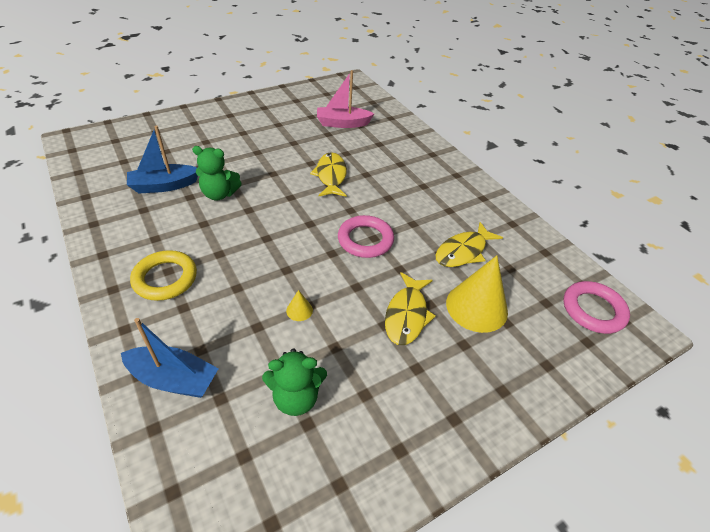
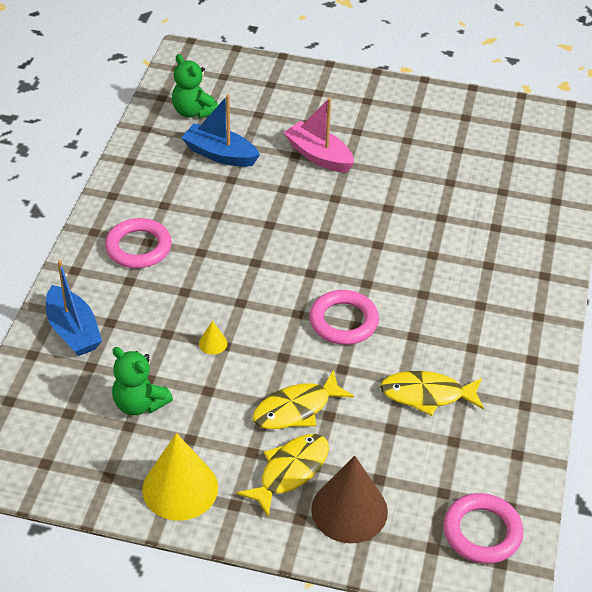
camera: 45 degrees right, 0 degrees up
yellow ring [130,250,197,301] -> pink ring [105,218,172,268]
green teddy bear [192,146,242,200] -> green teddy bear moved to [172,54,218,119]
yellow fish [310,152,347,197] -> yellow fish moved to [237,434,329,518]
pink boat [317,70,374,128] -> pink boat moved to [283,97,354,173]
yellow cone [446,256,508,333] -> yellow cone moved to [142,433,218,521]
none -> brown cone [311,456,388,543]

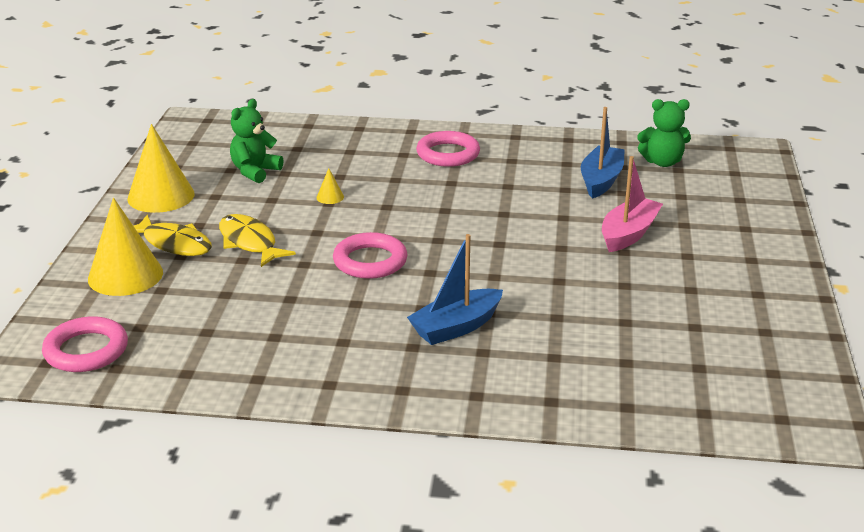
camera: 85 degrees right, 15 degrees down
blue boat [46,260,102,356] -> blue boat moved to [407,234,503,345]
green teddy bear [172,54,218,119] -> green teddy bear turned 135 degrees counterclockwise [637,99,691,167]
brown cone [311,456,388,543] -> yellow cone [88,198,163,296]
yellow fish [380,371,484,416] -> none

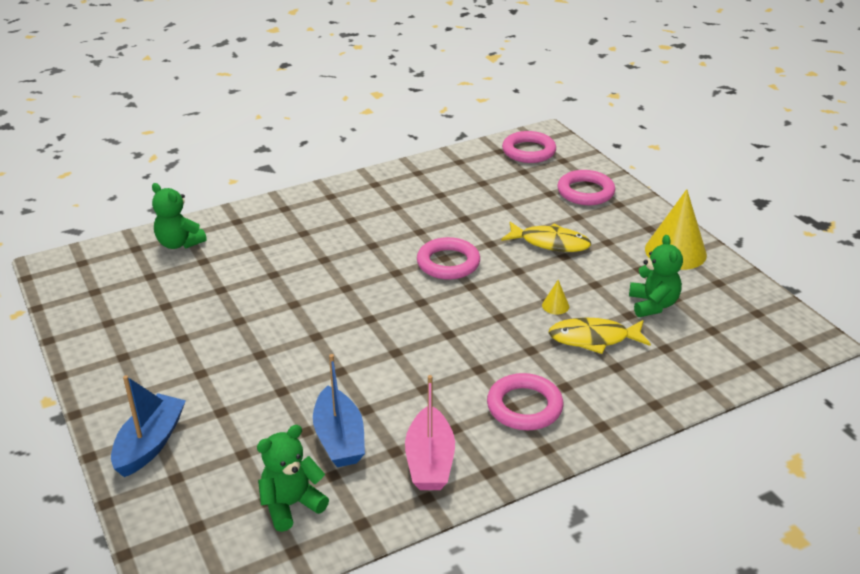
camera: 145 degrees right, 5 degrees up
yellow cone [88,198,163,296] -> pink ring [557,170,615,205]
yellow fish [134,215,212,256] -> yellow fish moved to [548,318,651,354]
blue boat [407,234,503,345] -> blue boat moved to [111,375,186,477]
pink boat [602,156,663,252] -> pink boat moved to [405,375,455,490]
none -> green teddy bear [152,183,207,249]

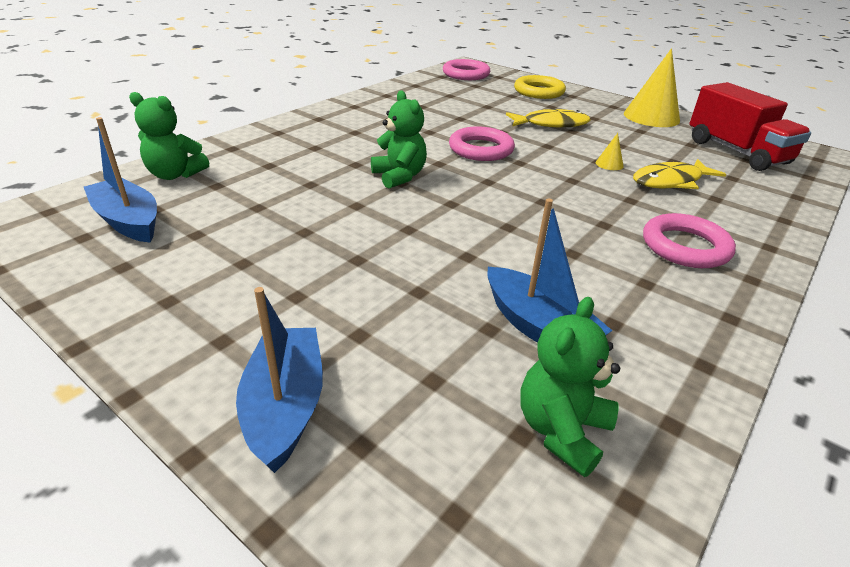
camera: 25 degrees left, 0 degrees up
pink boat [405,375,455,490] -> none
pink ring [557,170,615,205] -> yellow ring [514,75,566,99]
green teddy bear [629,235,683,317] -> green teddy bear moved to [371,90,427,189]
none -> blue boat [84,117,157,243]
none -> red truck [689,82,811,171]

